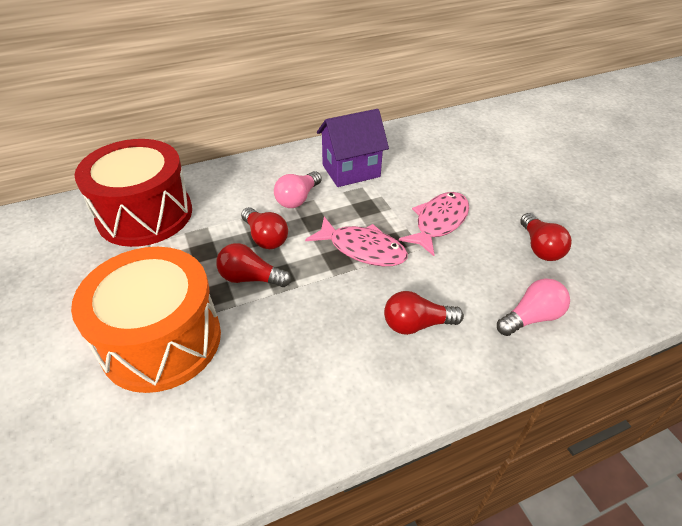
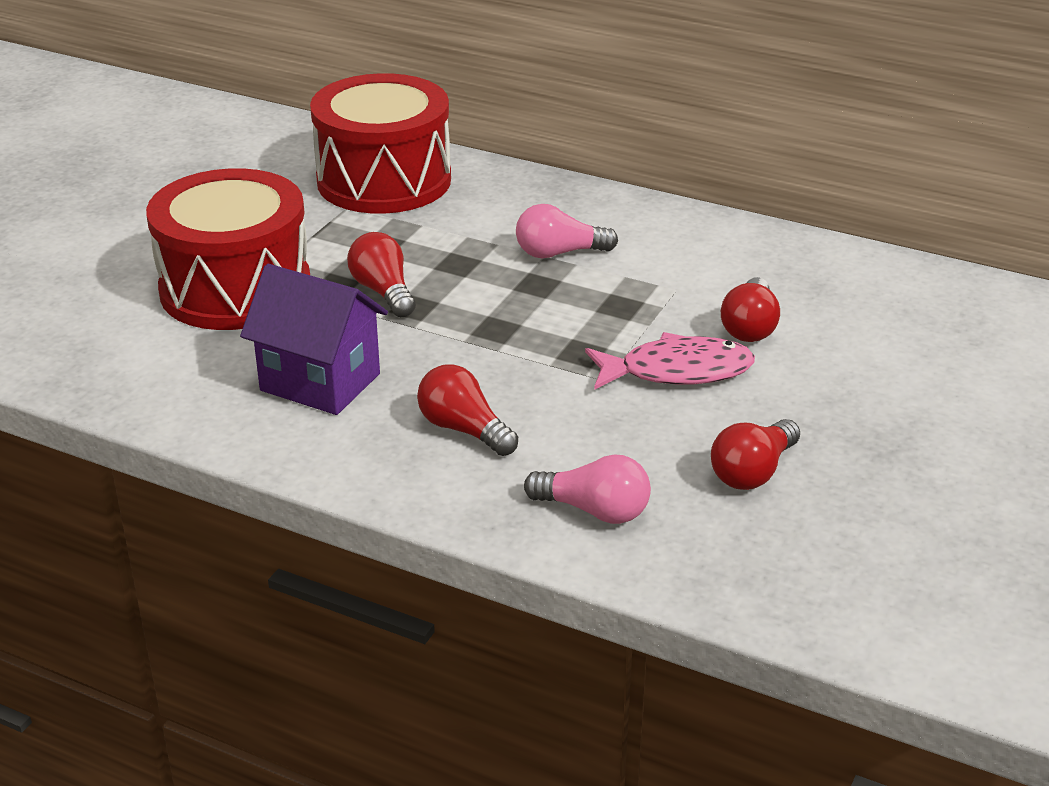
camera: 50 degrees right, 10 degrees down
orange drum [71,247,221,393] -> red drum [146,168,310,330]
red light bulb [241,207,288,249] -> red light bulb moved to [721,277,780,342]
pink fish [305,217,408,266] -> none
purple house [317,109,389,187] -> purple house moved to [240,264,388,415]

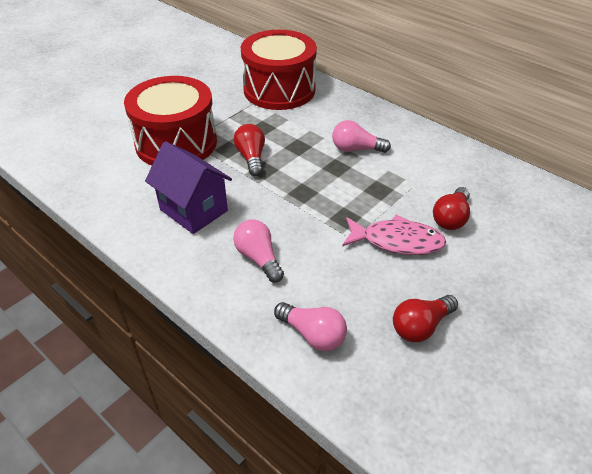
camera: 15 degrees right, 10 degrees up
red light bulb [417,365,518,456] -> pink light bulb [233,220,284,283]

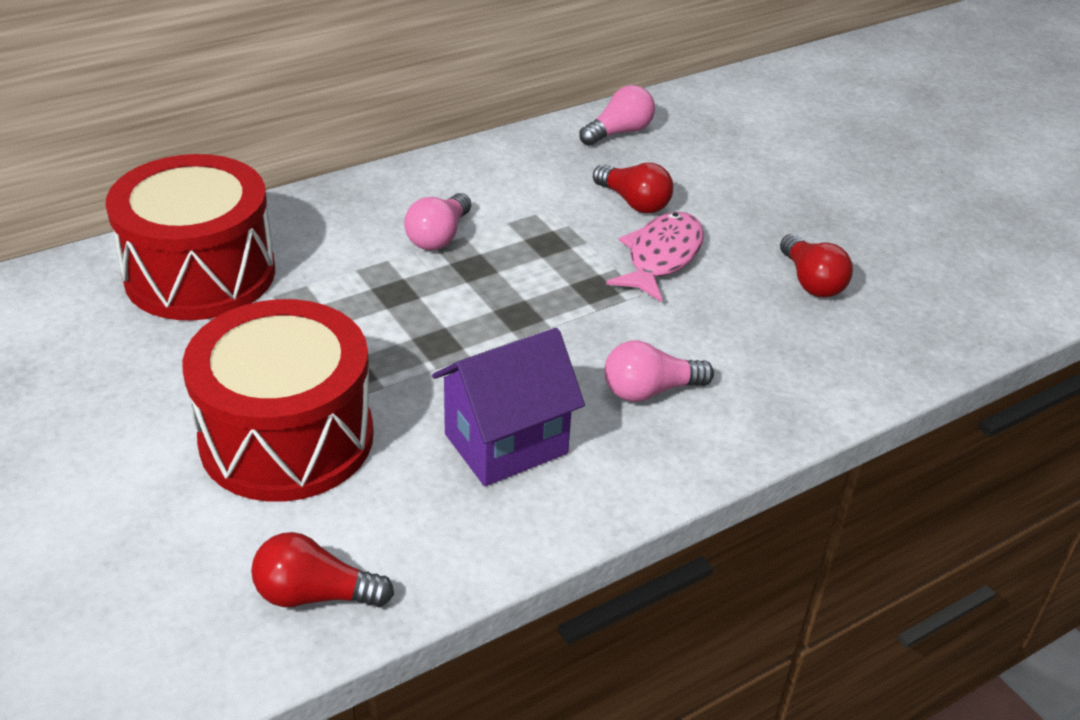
camera: 75 degrees left, 5 degrees down
red light bulb [234,124,265,176] -> red light bulb moved to [251,532,394,607]
pink light bulb [274,302,347,351] -> pink light bulb moved to [580,85,655,146]

